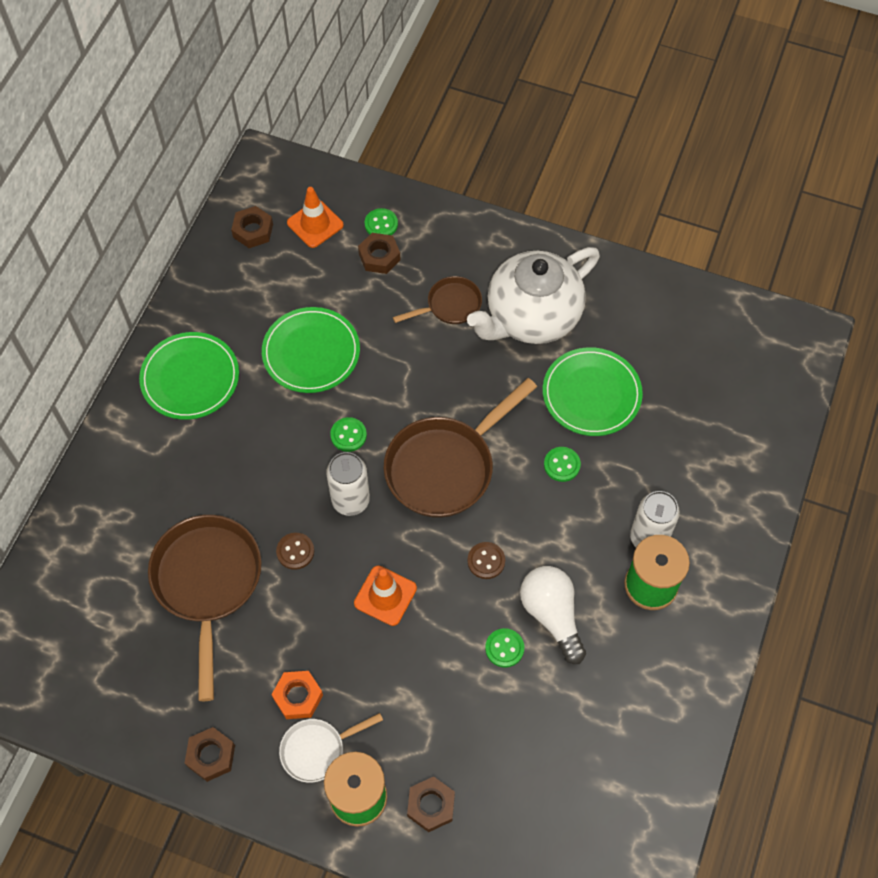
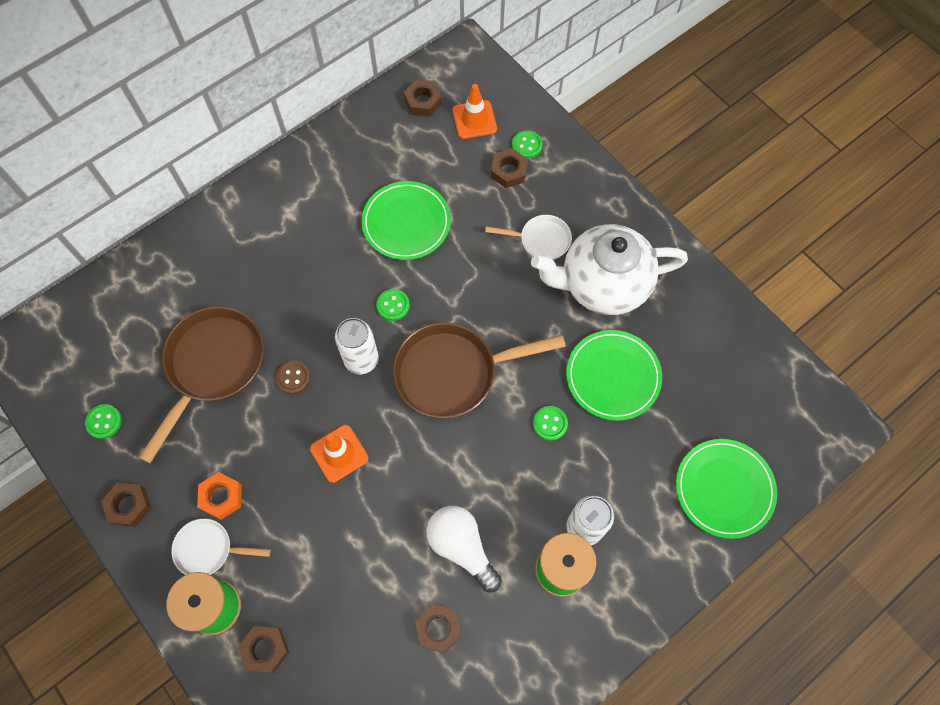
camera: 30 degrees right, 5 degrees up
green plate [139,332,239,420] -> green plate moved to [676,439,777,539]
brown pan [393,276,482,324] -> white pan [485,215,572,260]
brown button [467,542,505,579] -> none
green button [485,628,524,668] -> green button moved to [85,404,122,439]
white light bulb [520,566,586,664] -> white light bulb turned 45 degrees counterclockwise [426,506,502,592]
none -> brown nut [415,604,461,653]

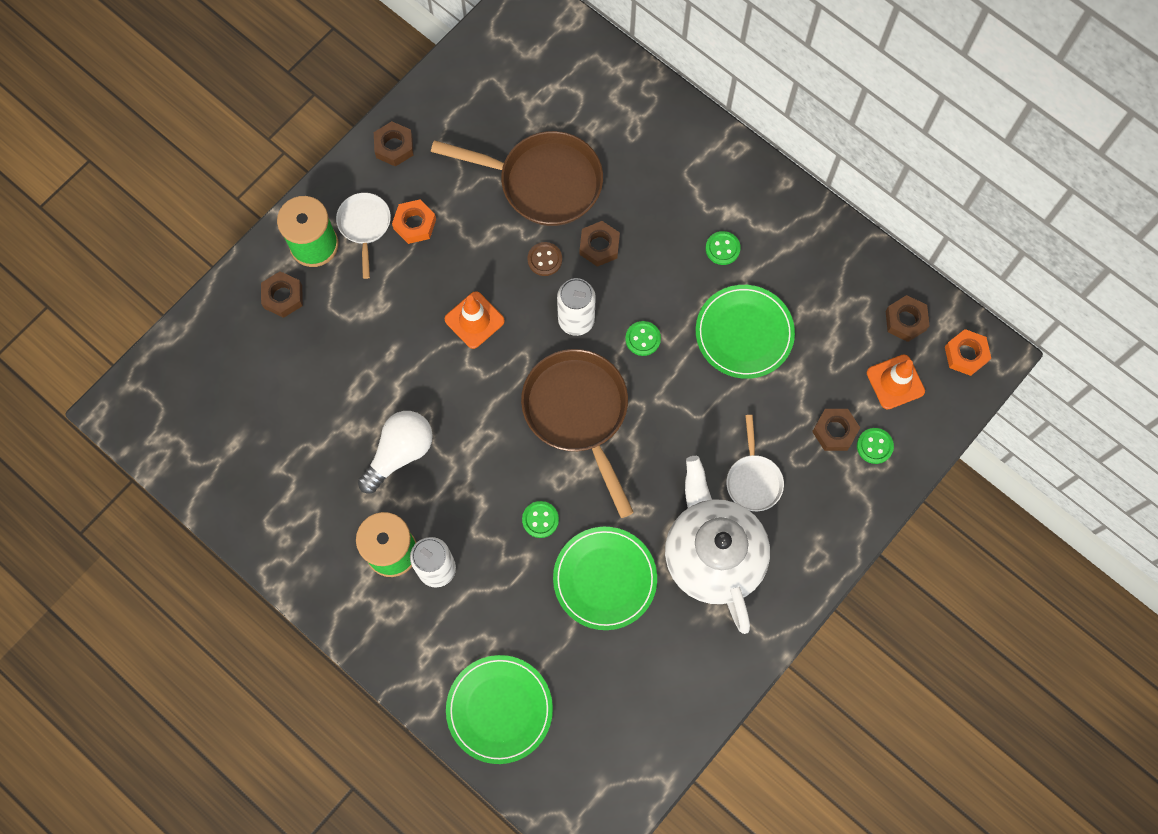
camera: 80 degrees right, 5 degrees up
green button [85,404,122,439] -> green button moved to [705,231,741,265]
brown nut [415,604,461,653] -> brown nut moved to [580,221,620,267]
none -> orange nut [945,329,991,376]

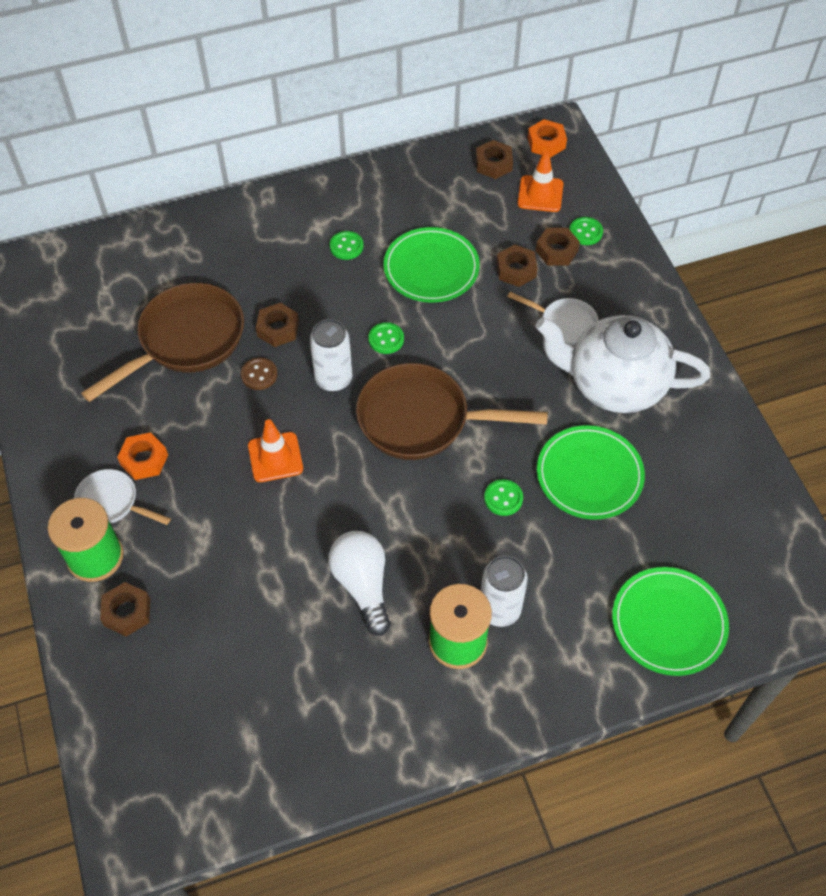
camera: 60 degrees left, 15 degrees down
brown nut [374,121,414,167] -> brown nut moved to [496,244,538,287]

